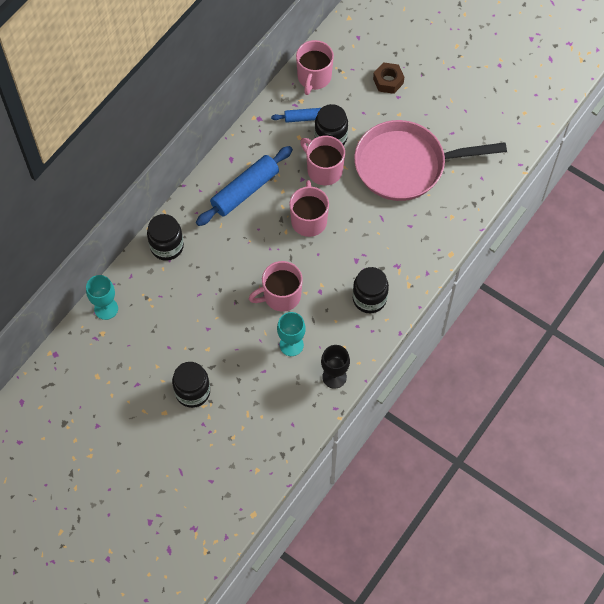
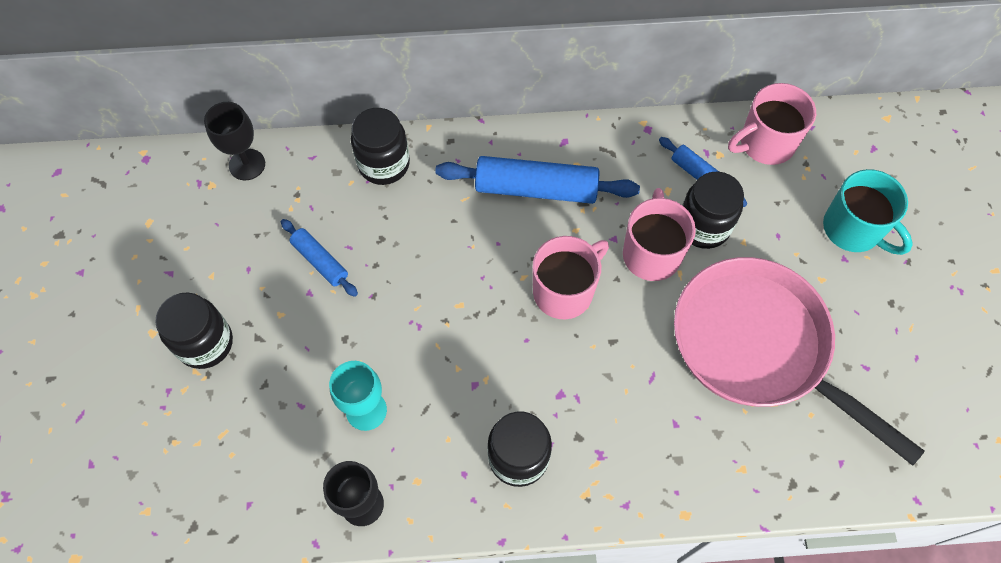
camera: 50 degrees right, 0 degrees up
turquoise goblet [86,275,118,320] -> black goblet [204,102,265,180]
pink mug [249,261,303,312] -> none
brown nut [373,62,404,94] -> turquoise mug [823,169,913,255]
none -> blue rolling pin [281,219,358,297]

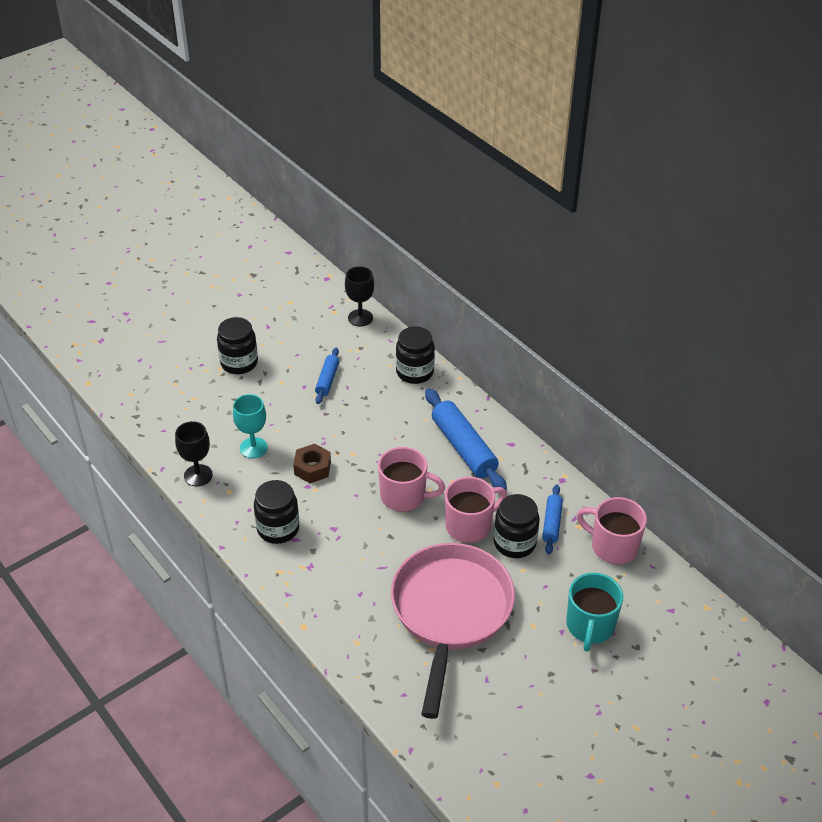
camera: 55 degrees right, 20 degrees down
none -> brown nut [293,444,331,483]

